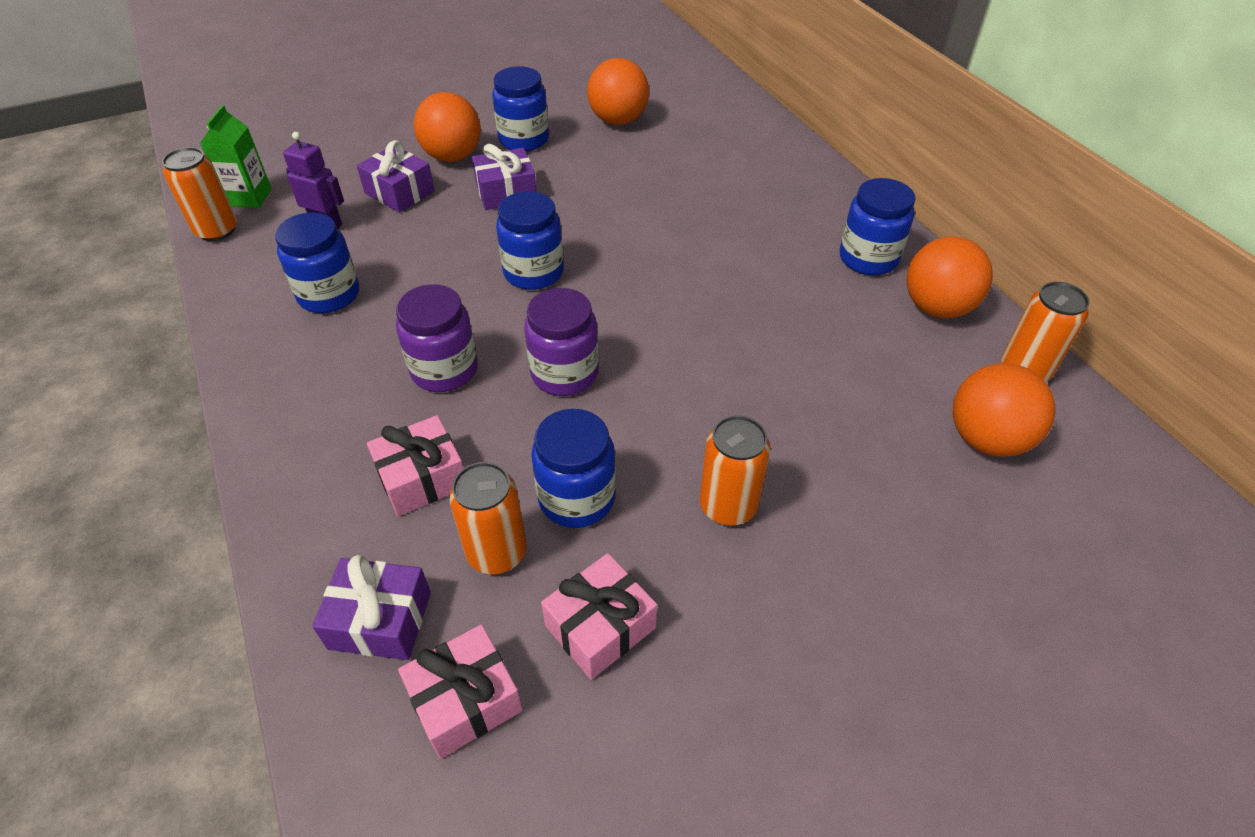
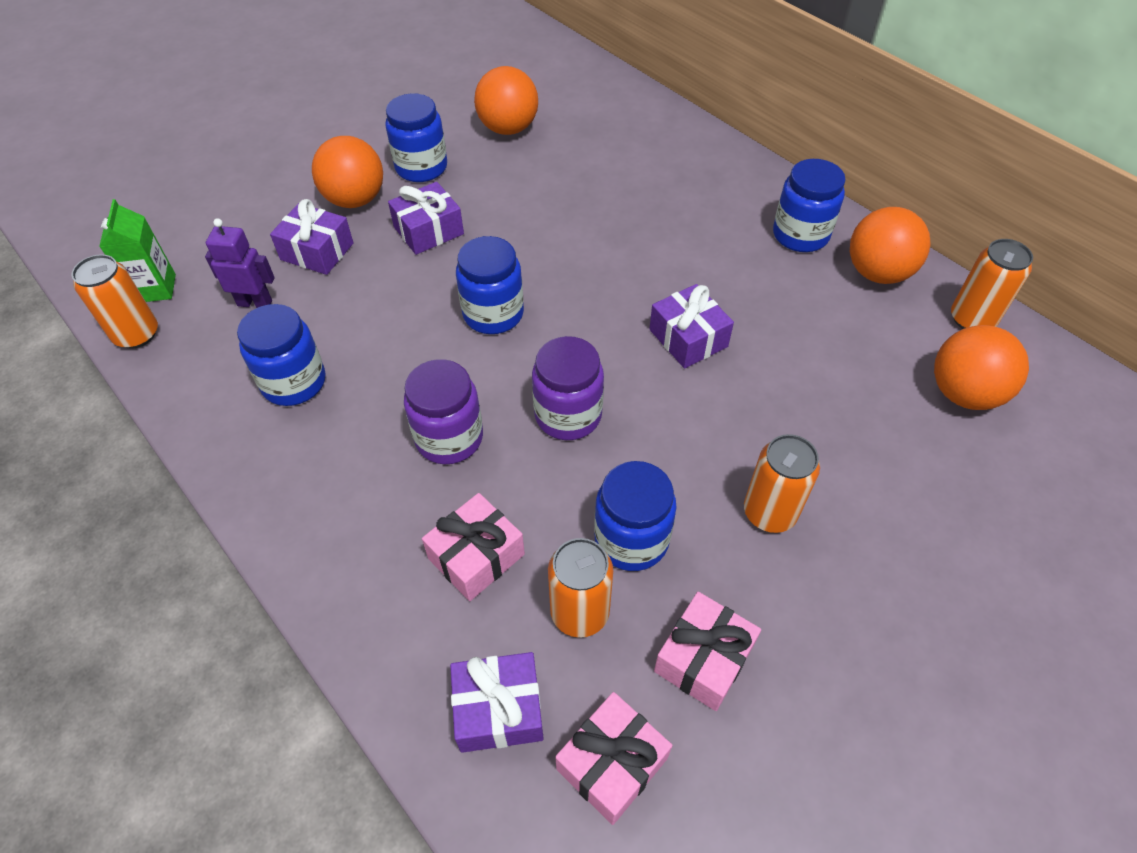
camera: 15 degrees left, 5 degrees up
none -> purple gift [650,284,734,369]

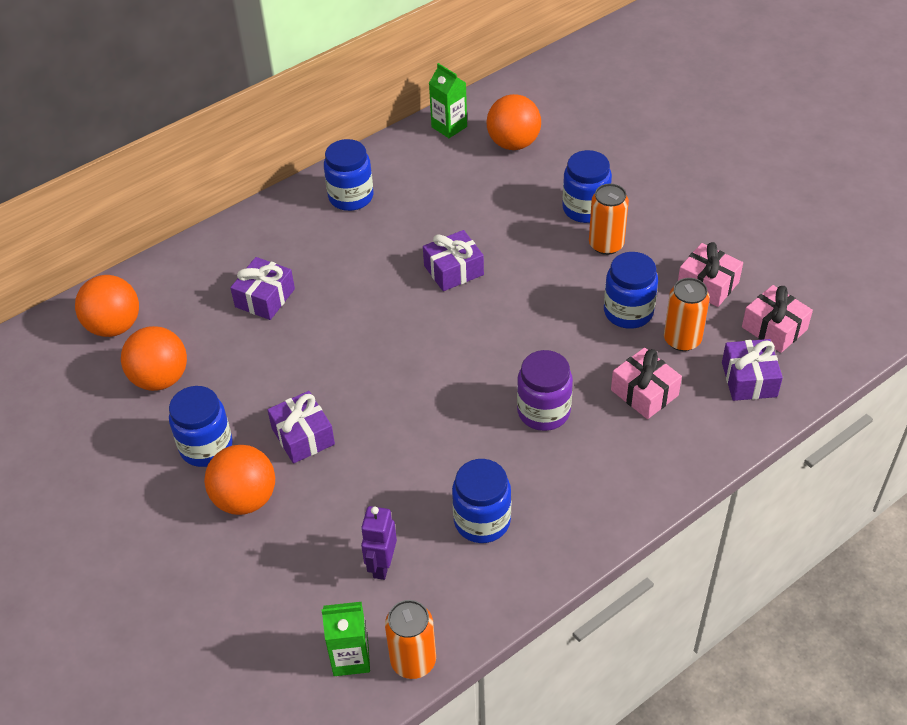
camera: 85 degrees left, 5 degrees down
purple gift [270,199,354,275] -> purple gift moved to [230,257,295,320]
blue jar [456,236,524,334] -> blue jar moved to [562,150,612,223]
purple jar [532,336,604,440] -> none
orange ball [850,207,930,284] -> orange ball moved to [75,275,139,337]
orange can [951,239,1033,329] -> green carton [429,63,467,138]

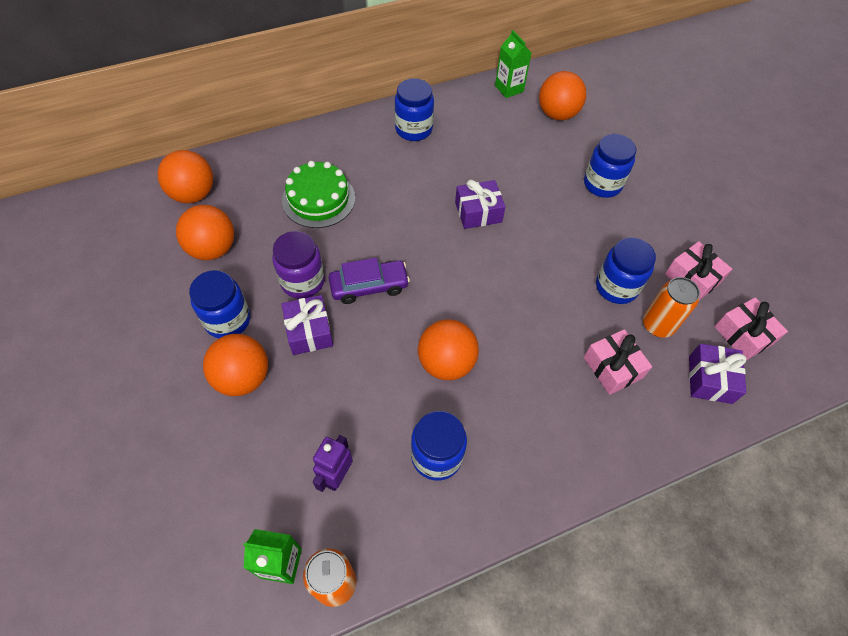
camera: 10 degrees right, 10 degrees up
purple gift [230,257,295,320] -> green cake [282,161,355,228]
purple jar [517,350,573,431] -> purple jar moved to [272,231,325,299]
orange can [589,184,629,255] -> none
none -> purple car [329,258,410,304]
none -> orange ball [418,319,479,380]

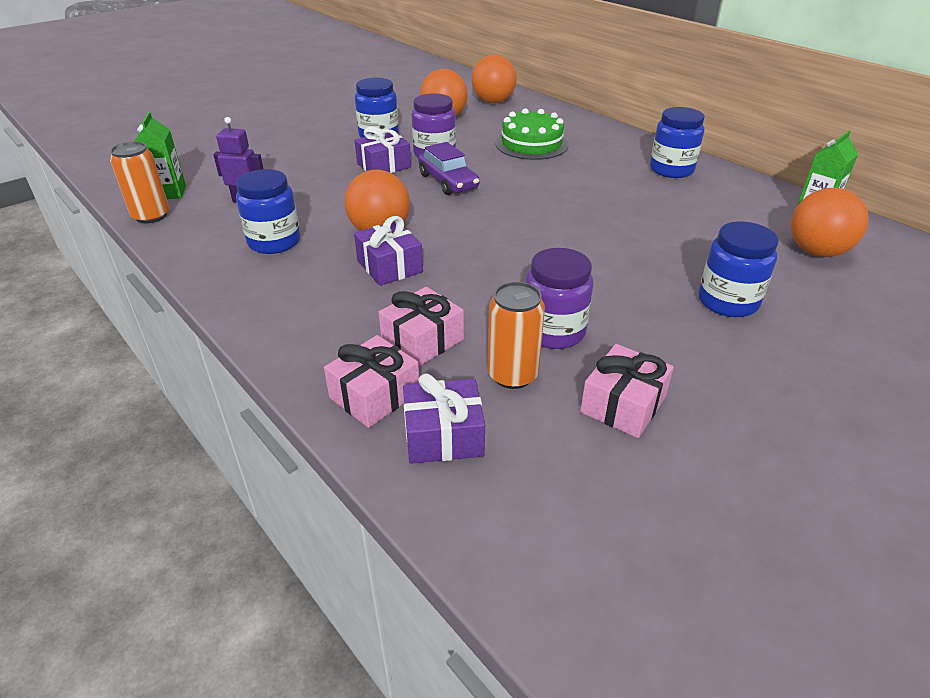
camera: 75 degrees right, 20 degrees down
orange ball [203,334,268,396] -> none
purple gift [455,180,506,229] -> purple gift moved to [354,216,423,286]
blue jar [596,237,656,304] -> purple jar [526,248,594,349]
pink gift [714,297,788,360] -> pink gift moved to [324,335,419,428]

